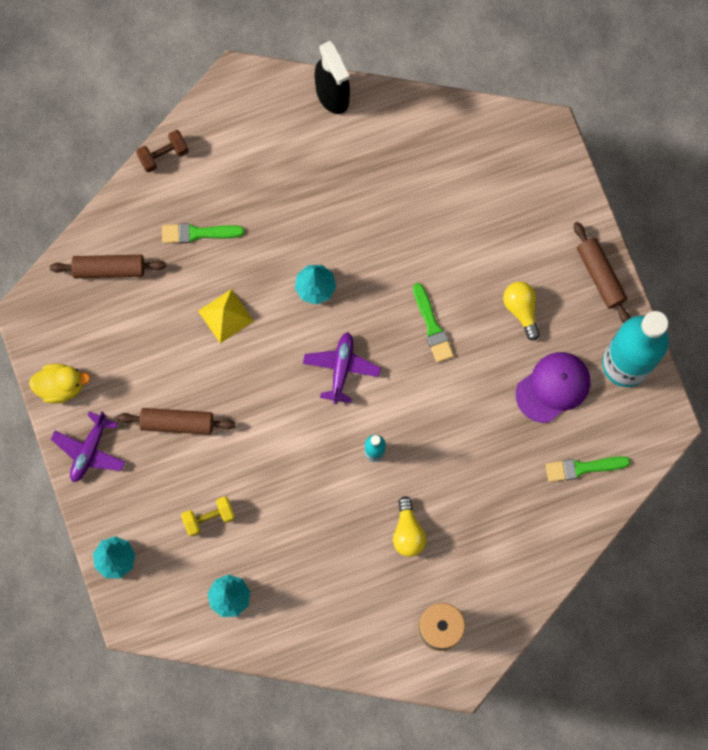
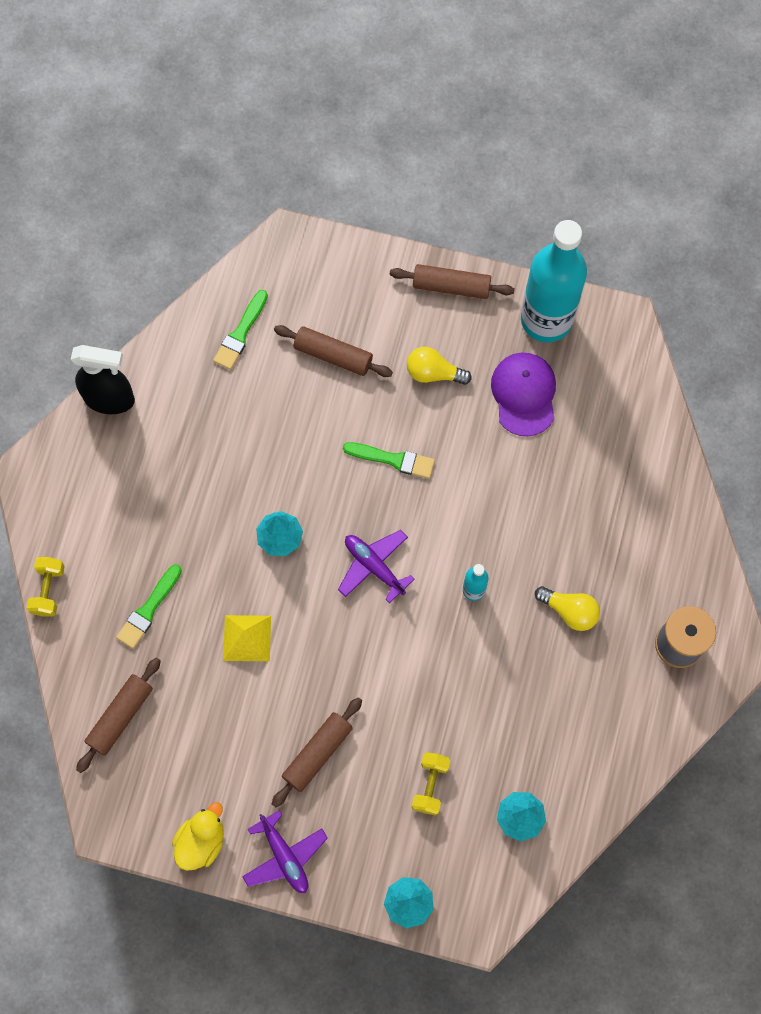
camera: 55 degrees left, 5 degrees down
brown dumbbell [136,130,189,172] -> yellow dumbbell [27,557,65,617]
green brush [546,456,631,482] -> green brush moved to [213,290,268,370]
none -> brown rolling pin [274,325,393,377]

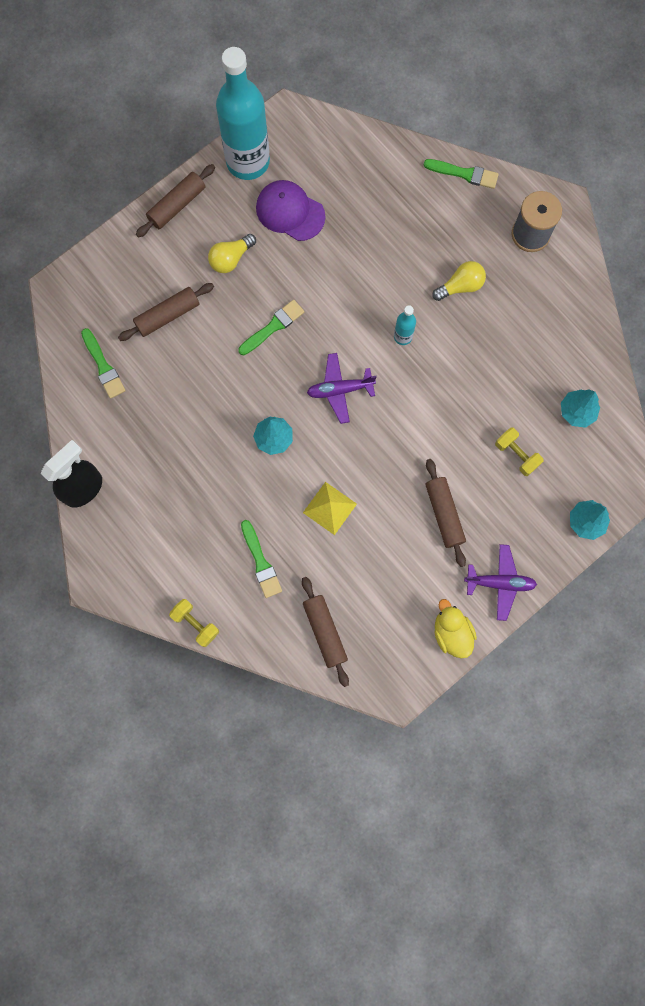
camera: 55 degrees left, 5 degrees up
none -> green brush [424,159,499,189]

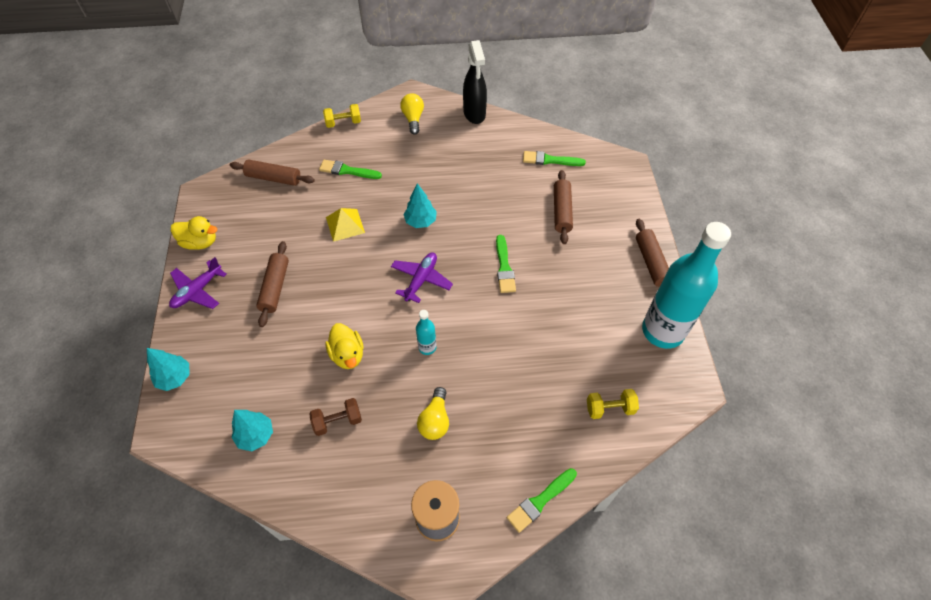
camera: 125 degrees right, 20 degrees down
yellow light bulb [208,234,256,273] -> yellow light bulb moved to [400,93,424,135]
purple cap [256,180,325,241] -> none
brown rolling pin [425,459,466,567] -> brown rolling pin turned 75 degrees clockwise [256,241,289,327]
yellow dumbbell [495,427,544,476] -> yellow dumbbell moved to [587,389,639,419]
none -> brown dumbbell [309,398,362,436]
none -> yellow duck [325,323,364,369]

